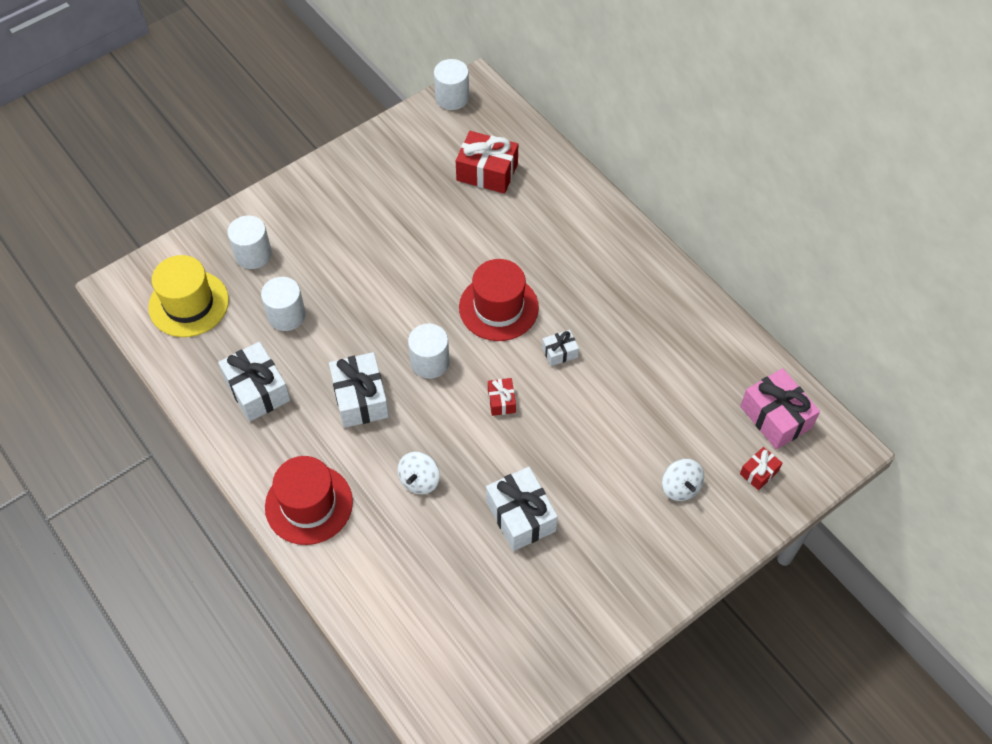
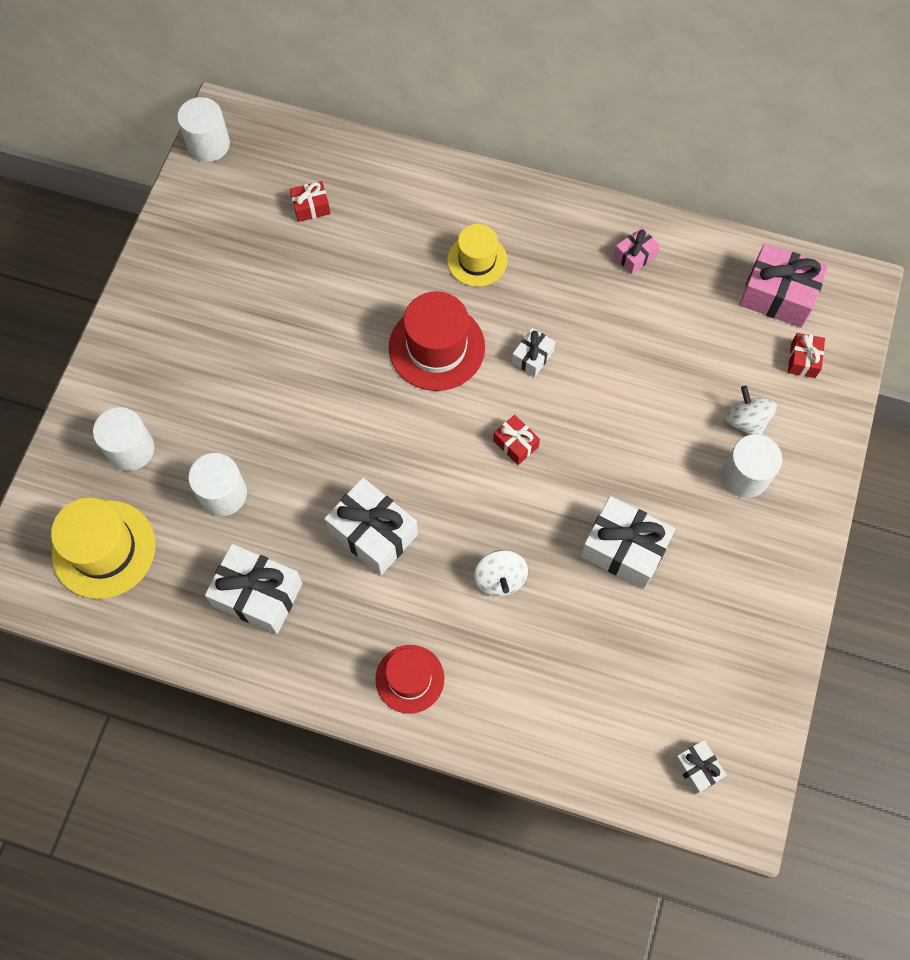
camera: 35 degrees left, 10 degrees up
red hat [265,456,353,545] -> red hat [375,645,444,714], size x0.64
white cylinder [408,323,450,379] -> white cylinder moved to [722,434,782,498]
red gift [456,131,518,194] -> red gift [289,181,330,222], size x0.53
white spinning top [662,459,704,501] -> white spinning top turned 150 degrees counterclockwise [725,386,777,435]
none -> yellow hat [447,224,507,287]
none -> pink gift [614,227,660,274]
none -> white gift [674,740,727,794]

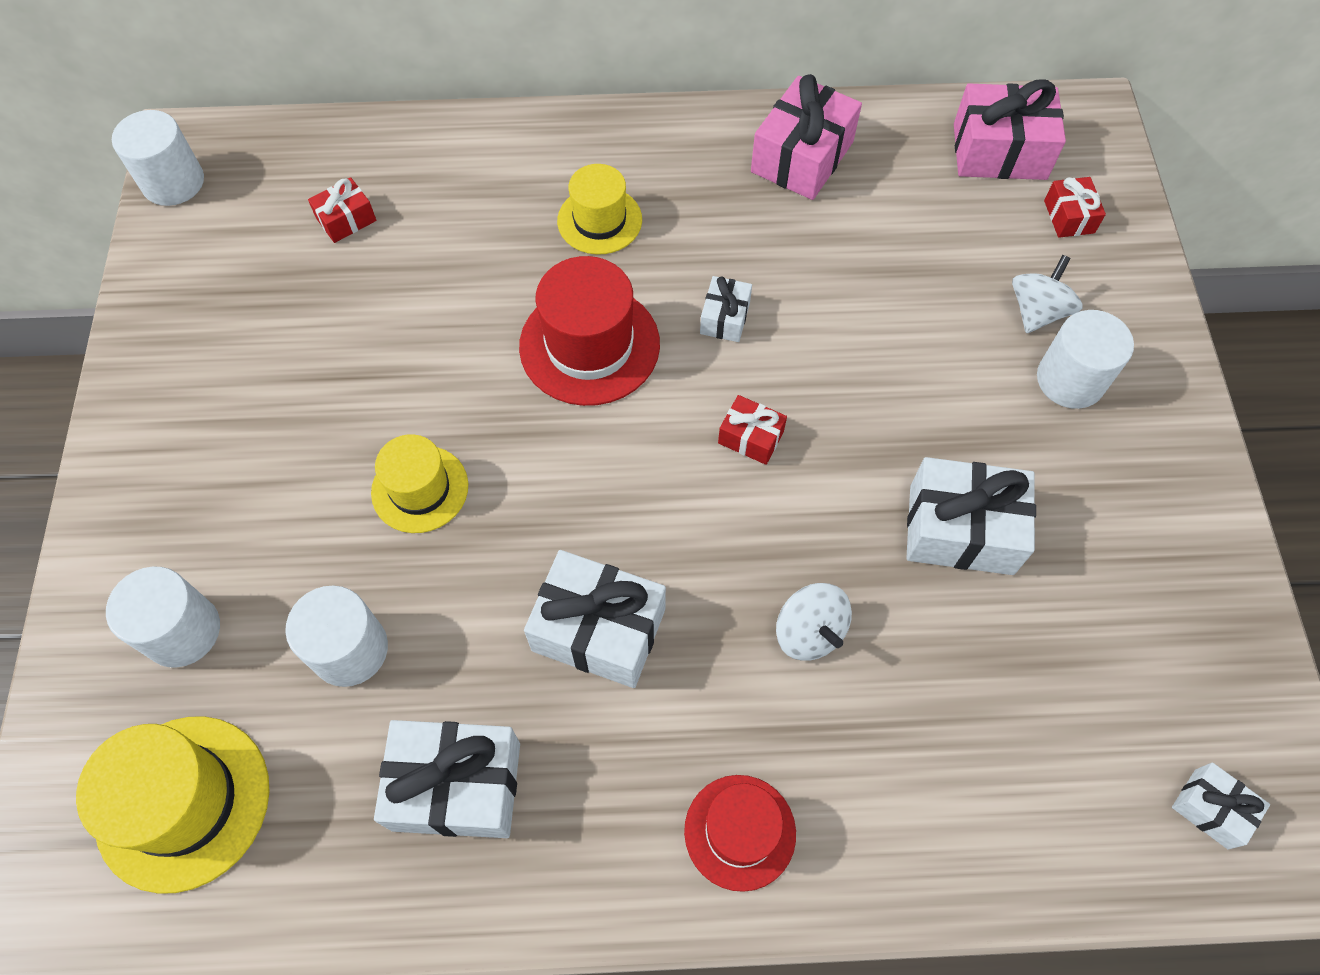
camera: 20 degrees left, 5 degrees down
pink gift [614,227,660,274] -> pink gift [751,74,862,200], size x1.90
white spinning top [725,386,777,435] -> white spinning top turned 75 degrees clockwise [1012,255,1082,333]
none -> yellow hat [371,434,468,533]

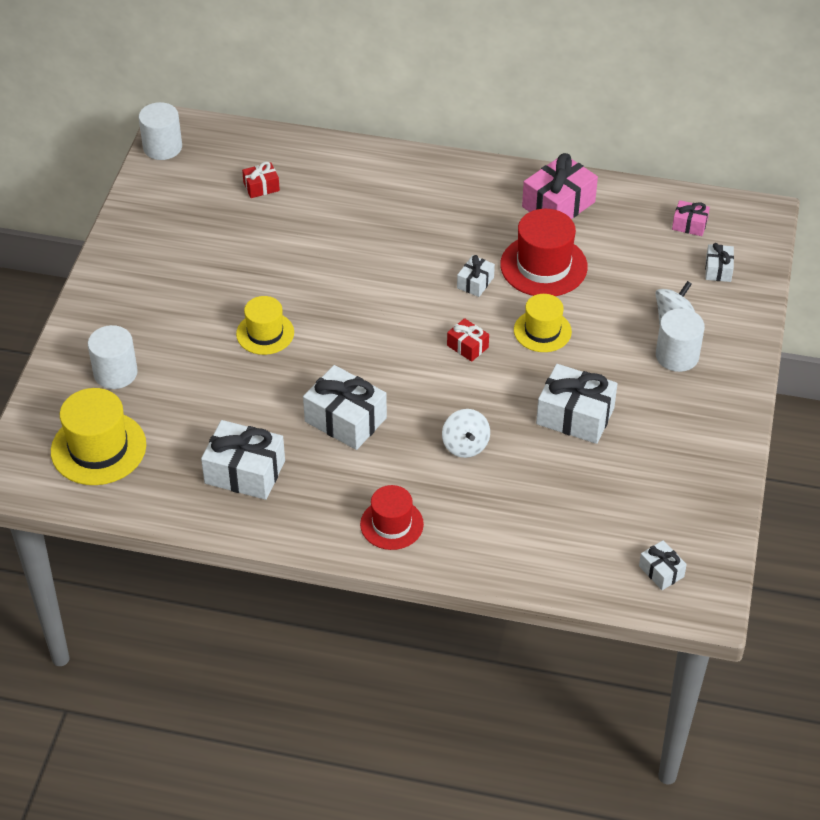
camera: 15 degrees right, 15 degrees down
white cylinder [285,585,388,687] -> none
red hat [519,256,660,406] -> red hat moved to [500,209,588,296]
yellow hat [557,164,642,255] -> yellow hat moved to [514,294,572,352]
pink gift [954,79,1066,180] -> pink gift [672,200,710,236], size x0.53
red gift [1044,177,1106,238] -> white gift [705,243,734,282]

